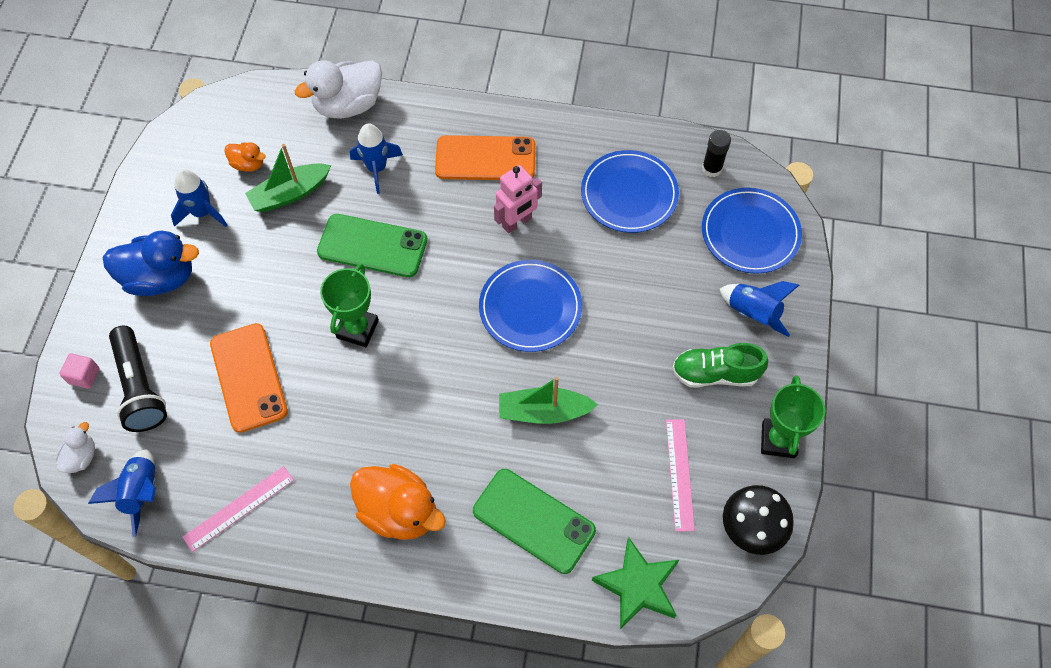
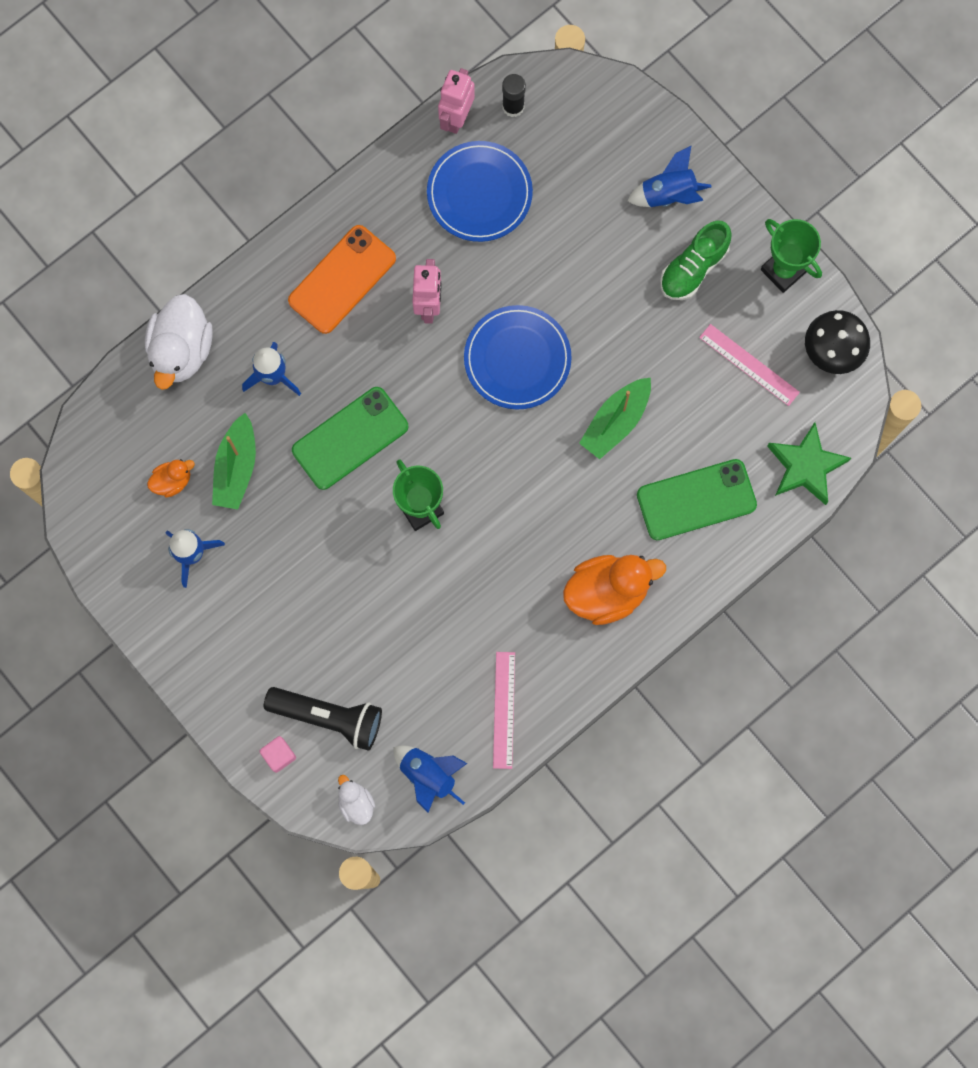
camera: 50 degrees left, 15 degrees up
blue duck [103,230,199,296] -> none
orange phone [210,323,288,433] -> none
blue plate [702,188,802,274] -> none
none -> pink robot [438,68,475,134]

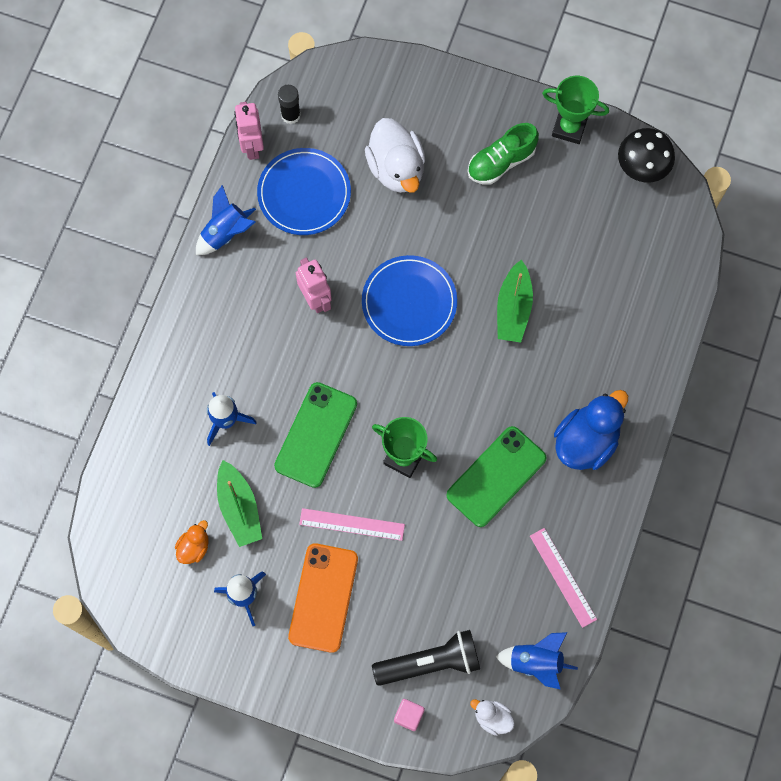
camera: 30 degrees left, 5 degrees down
white duck [145,294,213,390] -> white duck moved to [365,118,425,193]
orange phone [288,225,396,334] -> orange phone moved to [288,543,358,653]
orange duck [563,555,666,625] -> blue duck [554,390,628,470]
blue rocket [627,145,711,207] -> blue rocket moved to [196,185,256,255]
green phone [637,459,757,540] -> green phone moved to [446,426,547,527]
green shoe [660,221,732,300] -> green shoe turned 45 degrees clockwise [468,123,539,185]
pink ruler [699,324,800,406] -> pink ruler moved to [299,508,405,541]
green star [767,422,851,505] -> none

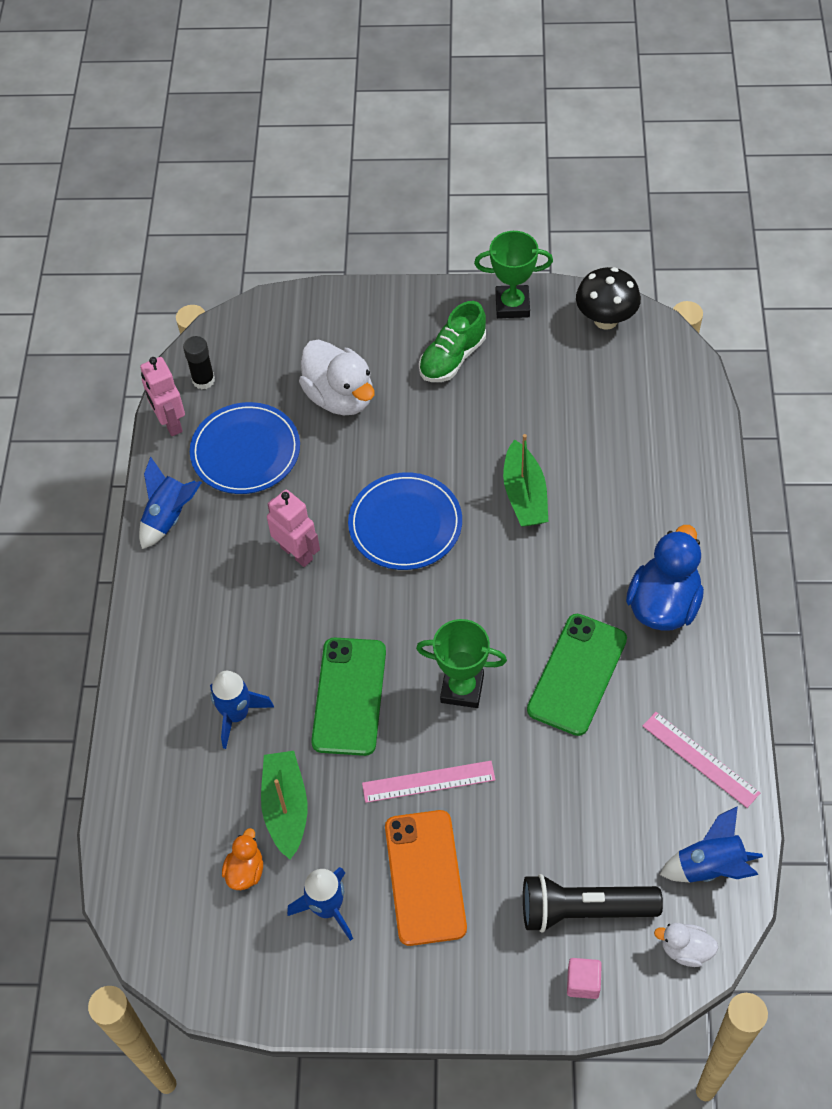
camera: 15 degrees left, 15 degrees down
green boat [217,460,262,547] -> green boat turned 150 degrees counterclockwise [261,751,307,859]
black flashlight [372,630,480,686] -> black flashlight turned 150 degrees counterclockwise [523,874,663,933]

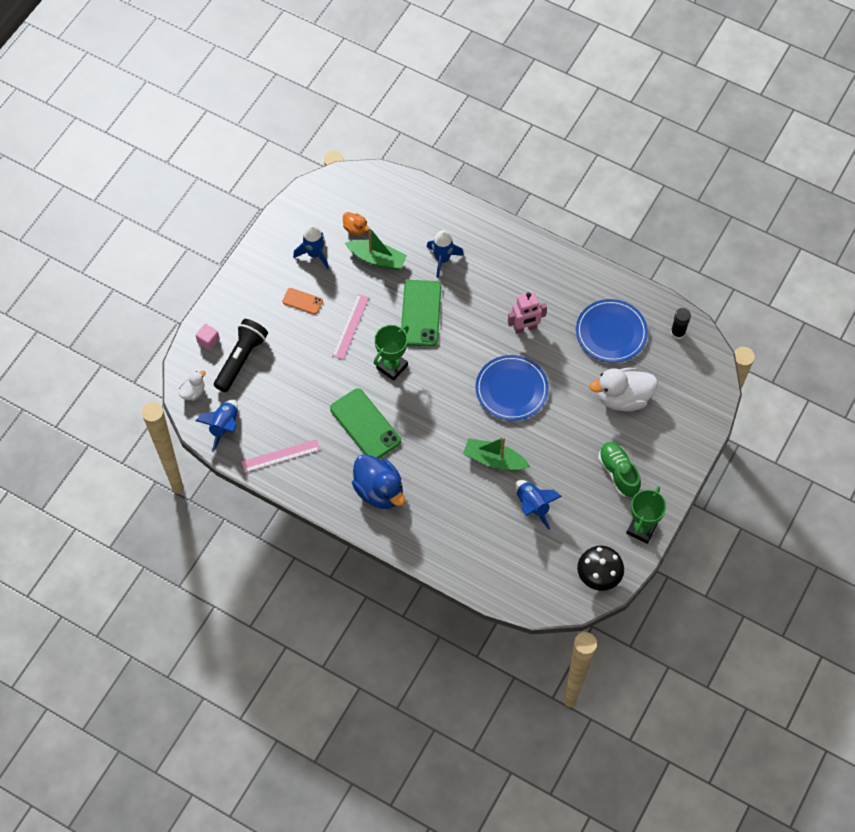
camera: 115 degrees right, 5 degrees up
blue rocket [139,456,202,549] -> blue rocket moved to [515,480,562,530]
pink robot [140,357,185,436] -> none
green phone [311,638,386,756] -> green phone turned 60 degrees clockwise [401,280,441,347]
orange phone [385,810,467,946] -> orange phone [282,288,323,314], size x0.52

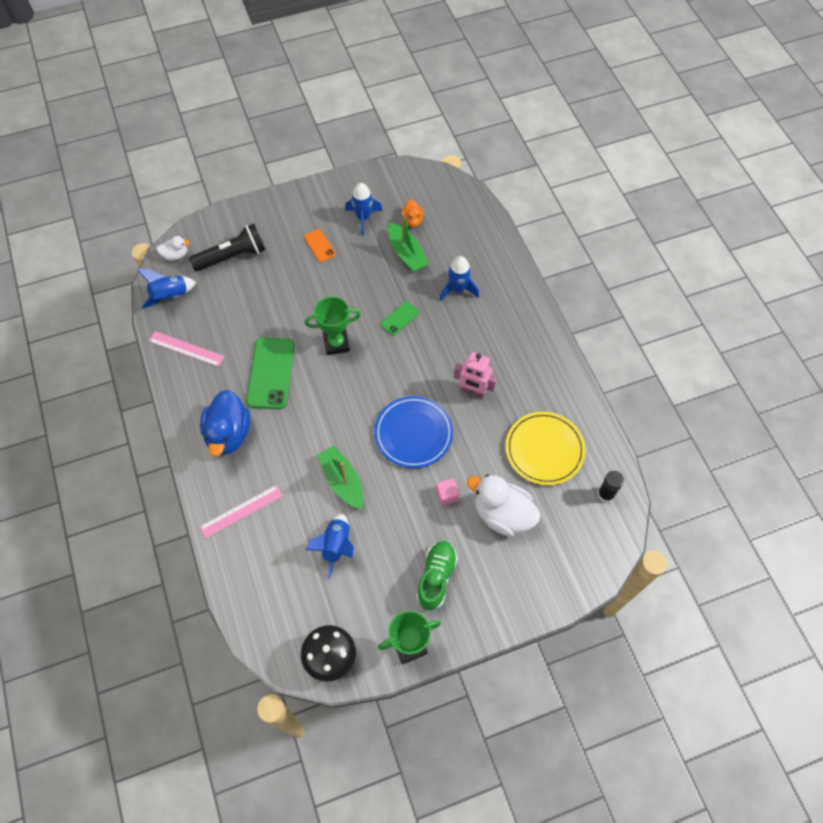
camera: 40 degrees right, 0 degrees up
pink cube [196,324,220,350] -> pink cube moved to [436,478,460,506]
pink ruler [332,294,369,360] -> pink ruler moved to [199,485,283,539]
green phone [401,280,441,347] -> green phone [380,301,419,336], size x0.52
blue plate [576,299,648,363] -> yellow plate [505,412,586,485]

